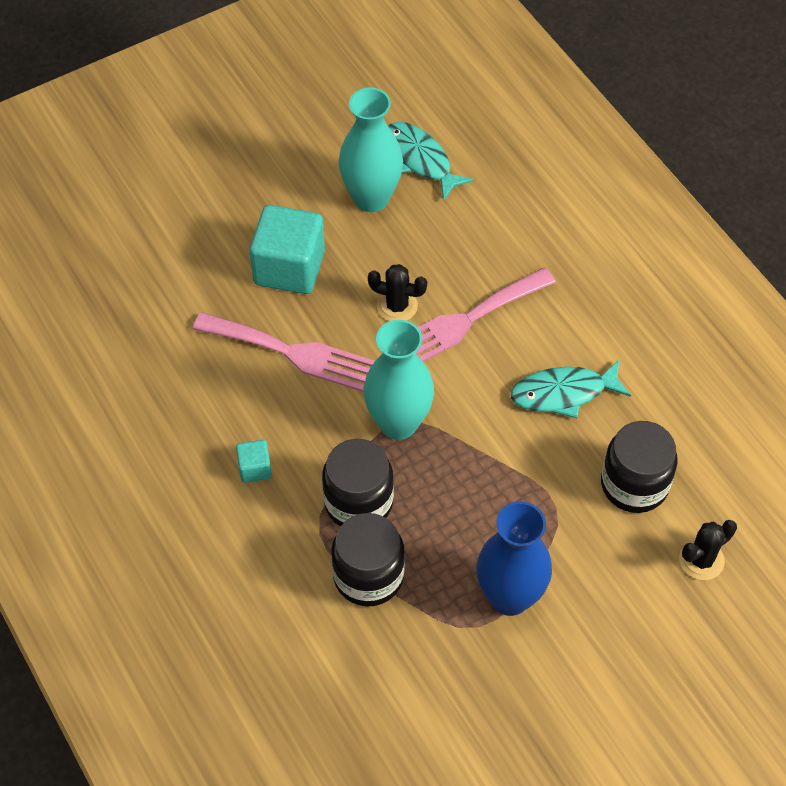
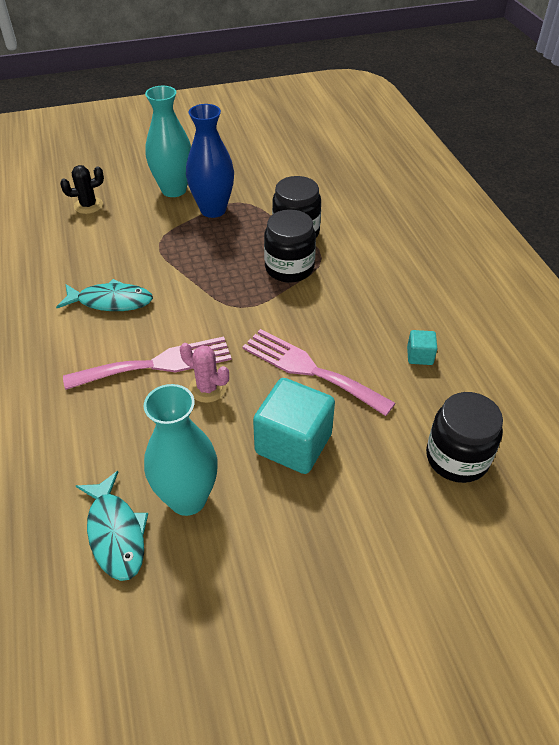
camera: 165 degrees left, 10 degrees down
turquoise cube [236,440,272,483] -> turquoise cube moved to [407,330,437,365]
turquoise vase [363,320,434,440] -> turquoise vase moved to [145,86,191,197]
black cactus [368,264,427,321] -> pink cactus [180,343,229,403]
black jar [601,421,678,513] -> black jar moved to [426,392,503,483]

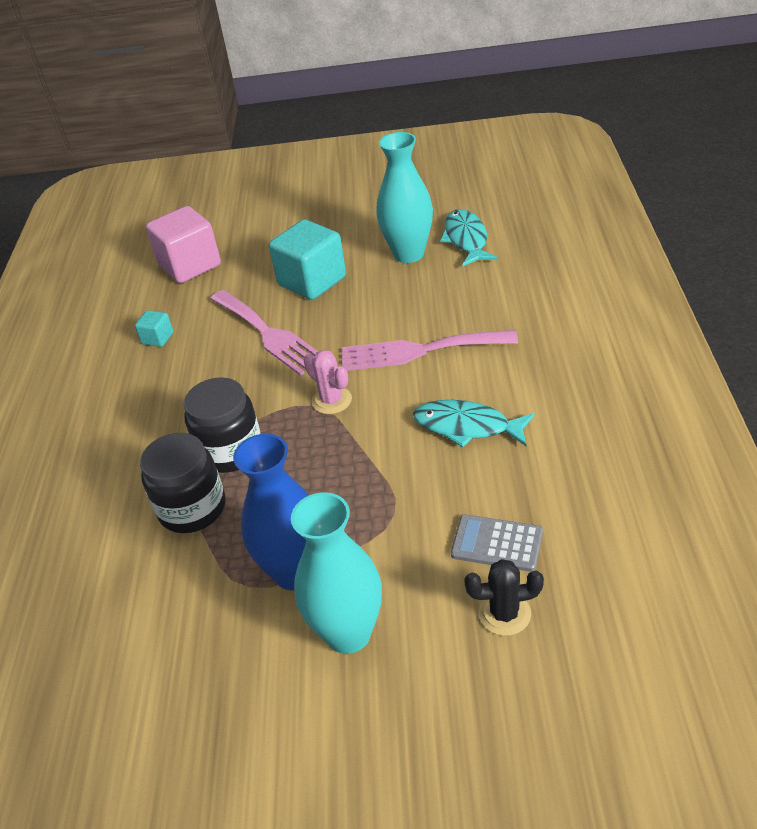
camera: 160 degrees left, 5 degrees down
pink cactus [180,343,229,403] -> pink cactus moved to [304,350,352,414]
black jar [426,392,503,483] -> pink cube [146,206,221,283]
none -> grey calculator [451,515,543,572]

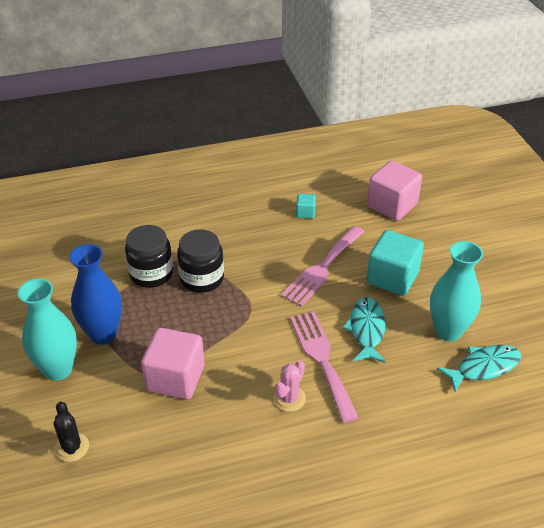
camera: 70 degrees right, 0 degrees up
pink cactus [304,350,352,414] -> pink cactus moved to [273,360,306,412]
turquoise fish [413,400,535,448] -> turquoise fish moved to [343,297,386,363]
grey calculator [451,515,543,572] -> none
none -> pink cube [141,328,204,399]

